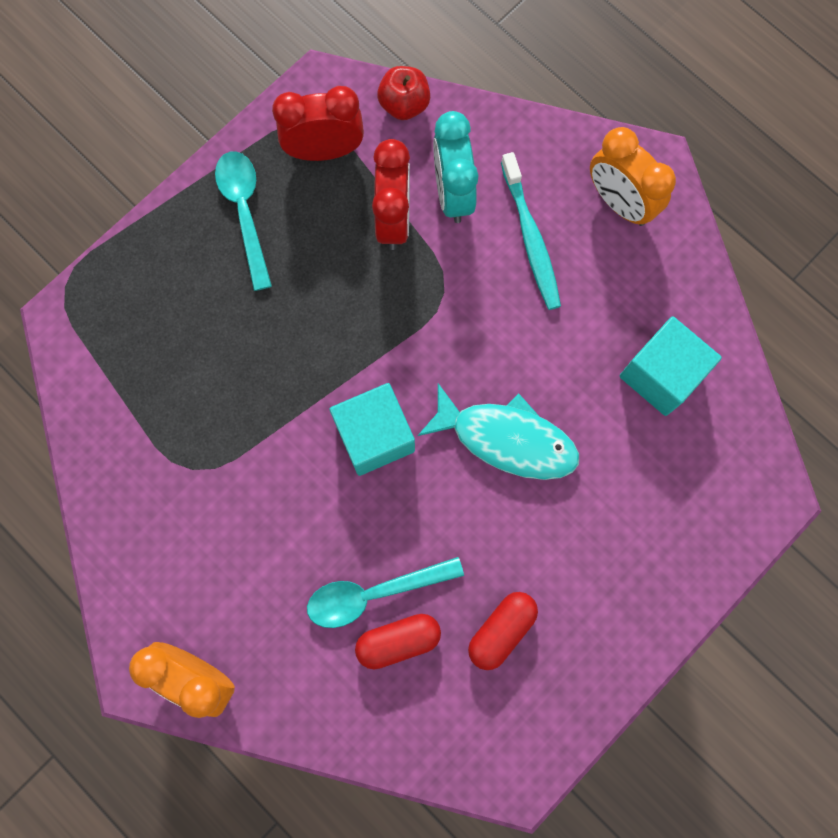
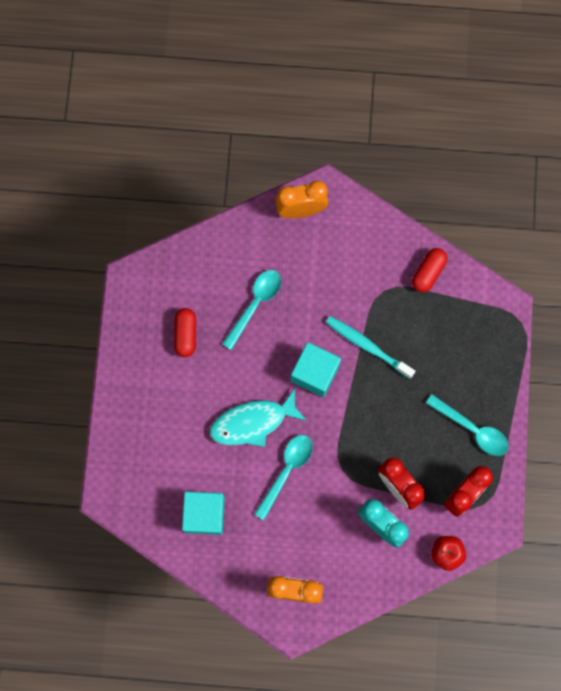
camera: 140 degrees right, 0 degrees up
red capsule [355,614,441,670] -> red capsule moved to [412,248,447,293]
turquoise toothbrush [501,152,561,310] -> turquoise toothbrush moved to [326,316,415,379]
none -> turquoise spoon [254,435,313,520]

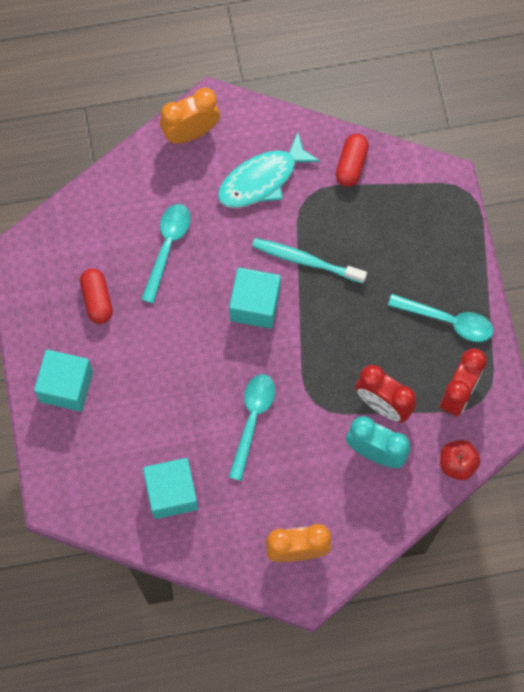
camera: 15 degrees left, 5 degrees down
turquoise fish [210,389,307,447] -> turquoise fish moved to [218,133,320,208]
none -> turquoise cube [34,349,93,411]

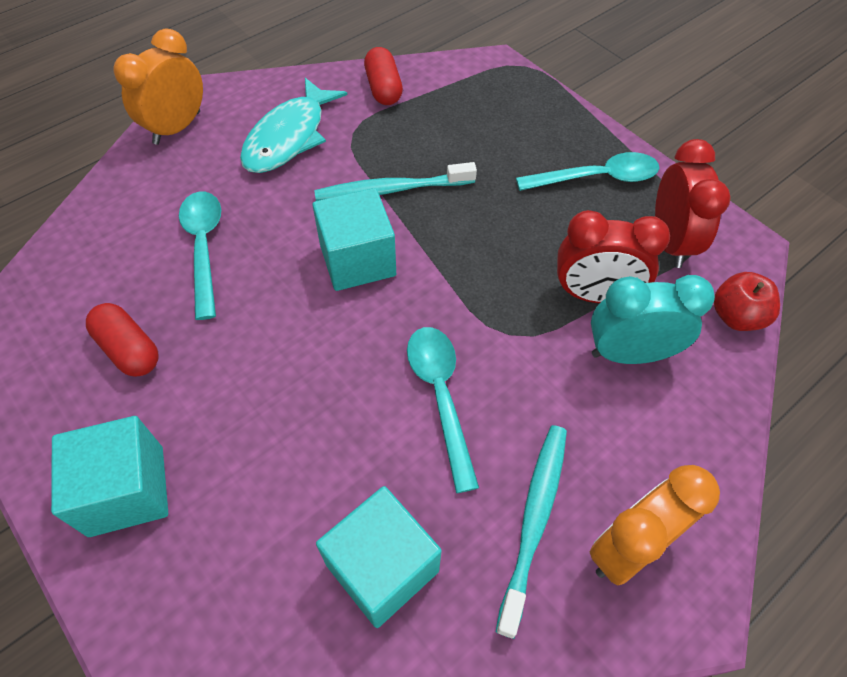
camera: 30 degrees left, 15 degrees down
none -> turquoise toothbrush [496,425,567,639]

